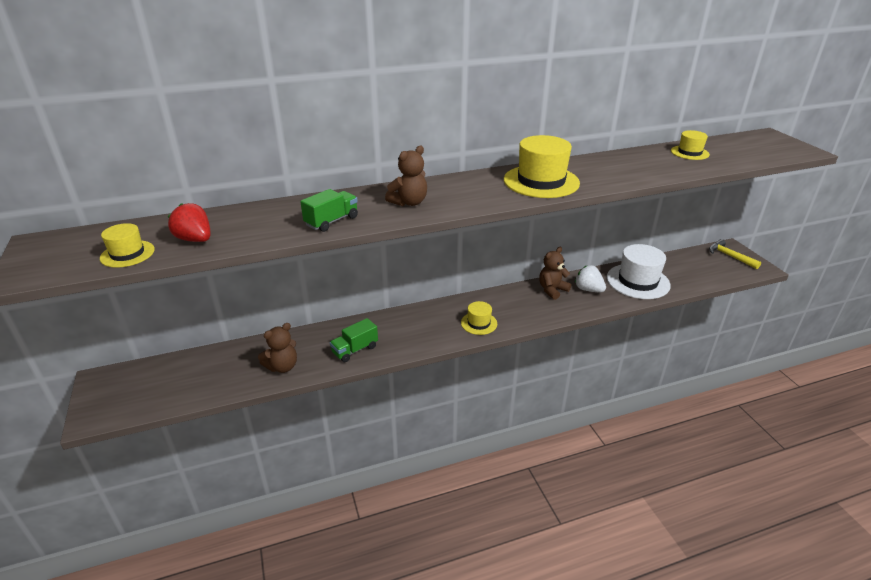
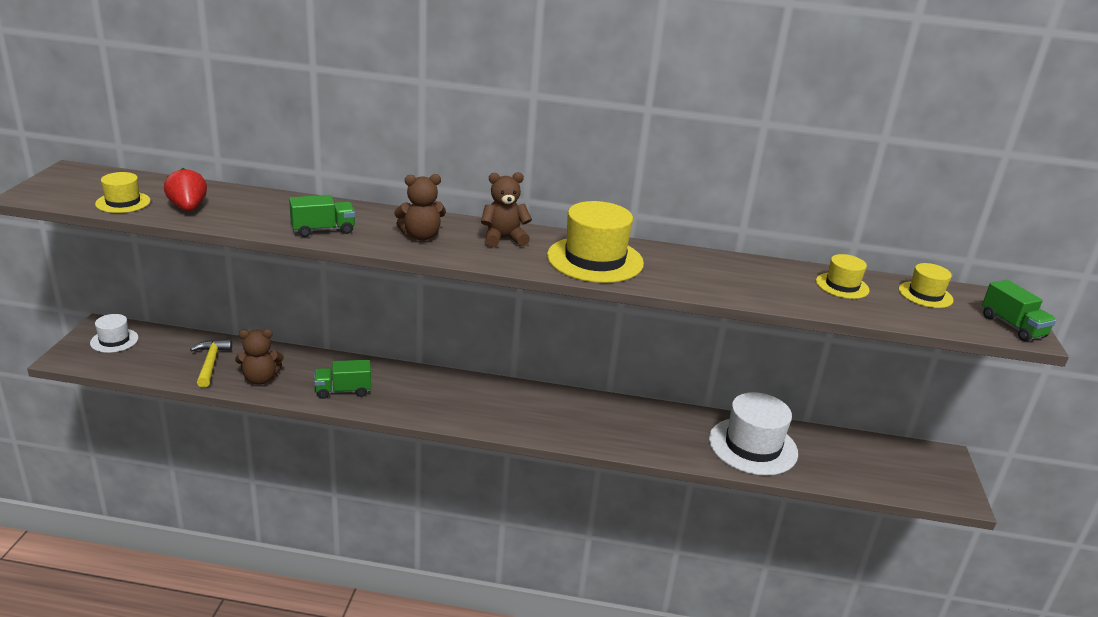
camera: 25 degrees right, 5 degrees down
yellow hat [461,301,497,335] -> yellow hat moved to [899,263,954,308]
brown teddy bear [539,247,571,300] -> brown teddy bear moved to [481,172,532,248]
white strawberry [575,265,606,292] -> none
yellow hammer [709,239,761,269] -> yellow hammer moved to [190,339,232,388]
none -> white hat [90,314,139,353]
none -> green truck [982,280,1056,341]

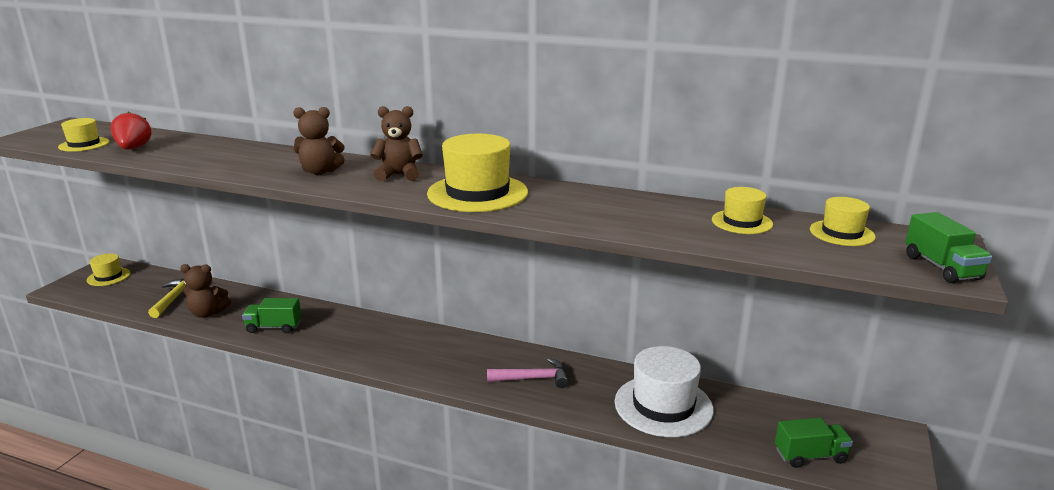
camera: 15 degrees right, 5 degrees down
white hat [90,314,139,353] -> yellow hat [87,253,130,286]
green truck [289,195,355,237] -> green truck moved to [775,418,853,468]
none -> pink hammer [487,358,568,388]

